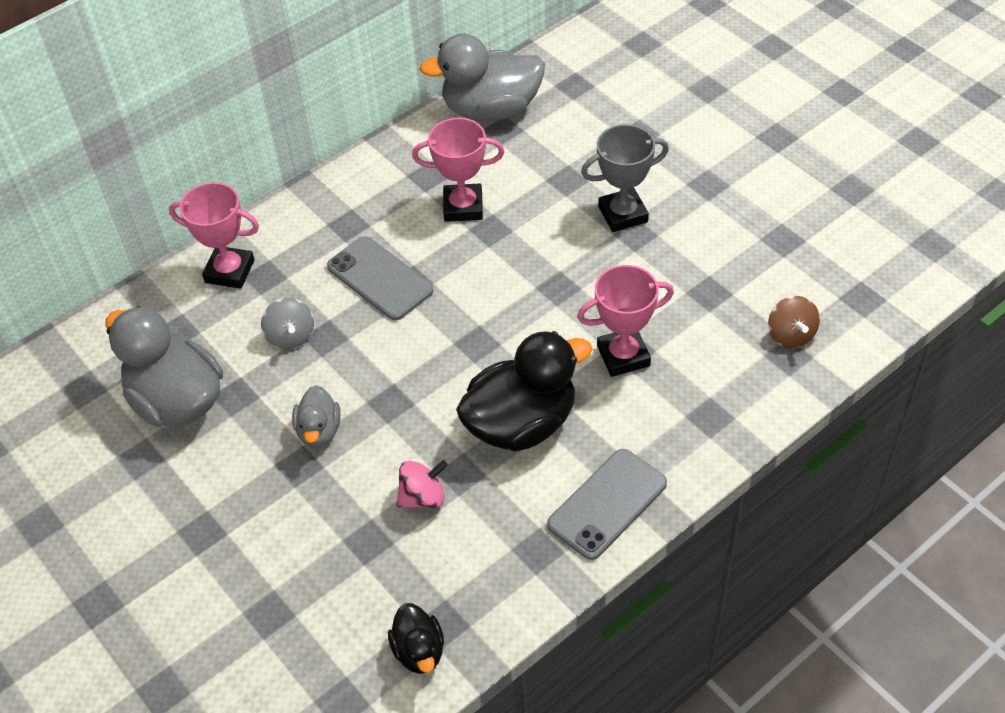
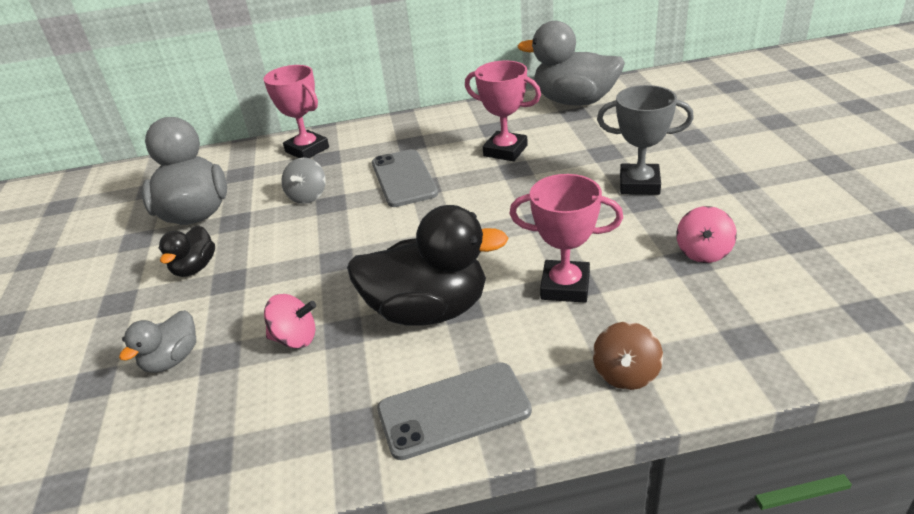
camera: 30 degrees right, 15 degrees down
grey duck [292,385,341,447] -> grey duck moved to [119,310,196,373]
black duck [388,603,444,674] -> black duck moved to [159,225,215,277]
brown spinning top [768,296,820,348] -> brown spinning top moved to [593,322,663,390]
none -> pink spinning top [676,206,737,263]

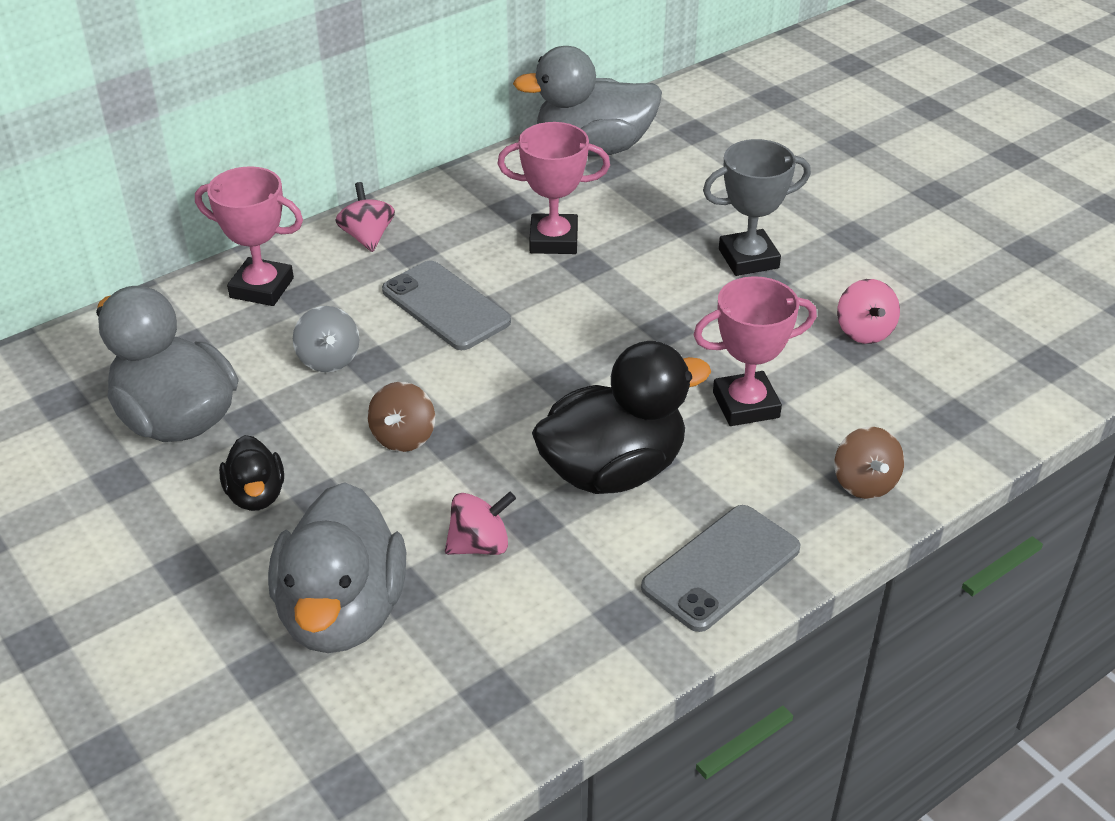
camera: 30 degrees left, 5 degrees up
grey duck [119,310,196,373] -> grey duck [268,482,406,653], size x1.96
none -> pink spinning top [335,182,395,252]
none -> brown spinning top [368,382,435,452]

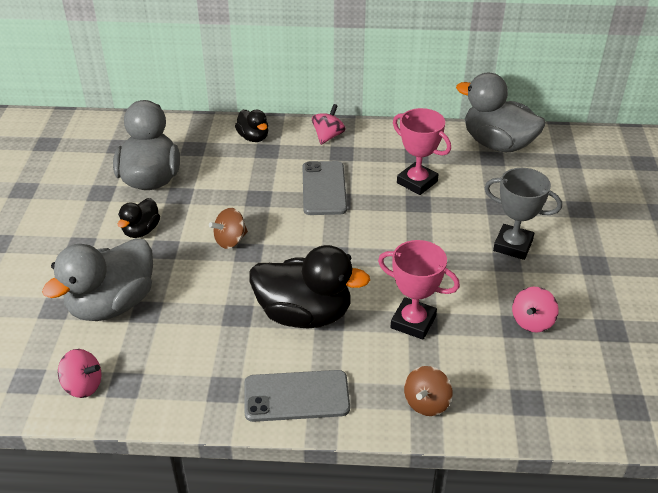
camera: 40 degrees right, 0 degrees up
pink trophy [195,166,303,306] -> black duck [235,110,268,142]
grey spinning top [293,306,360,372] -> none
pink spinning top [445,492,516,555] -> pink spinning top moved to [58,349,102,398]

